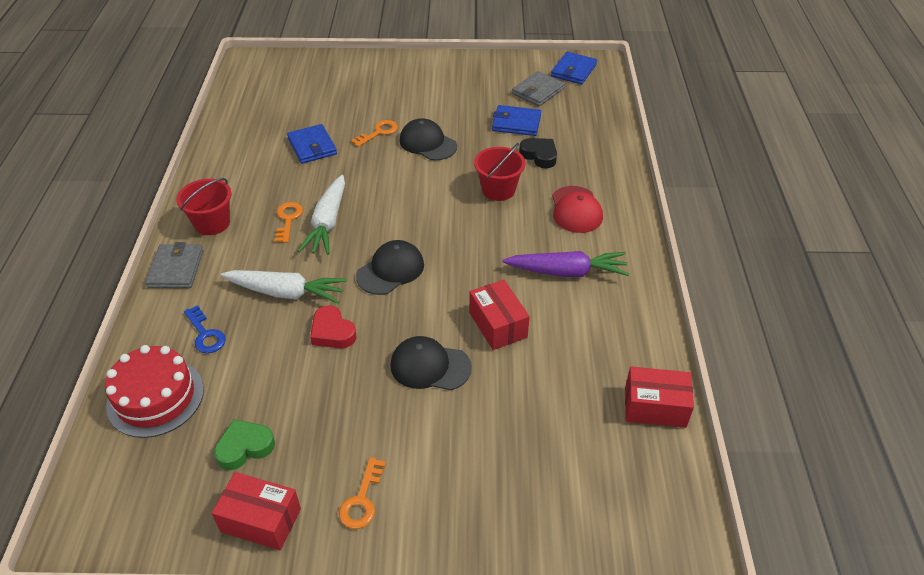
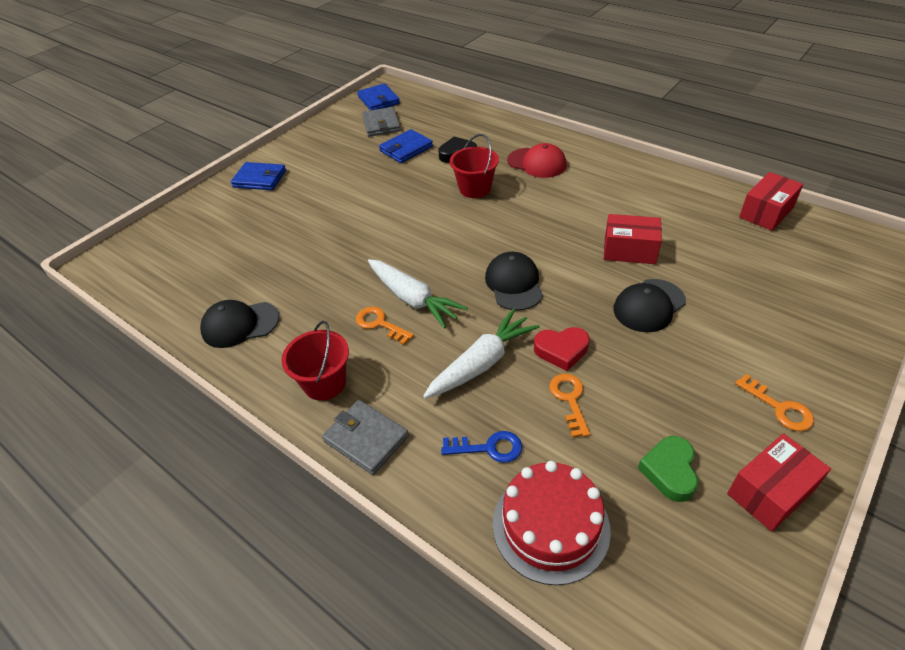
camera: 50 degrees left, 0 degrees up
blue wallet [287,124,337,164] -> blue wallet moved to [231,162,286,190]
orange key [351,120,398,147] -> orange key moved to [549,374,590,438]
black cap [400,118,457,161] -> black cap moved to [200,300,280,348]
purple carrot [503,251,629,277] -> none

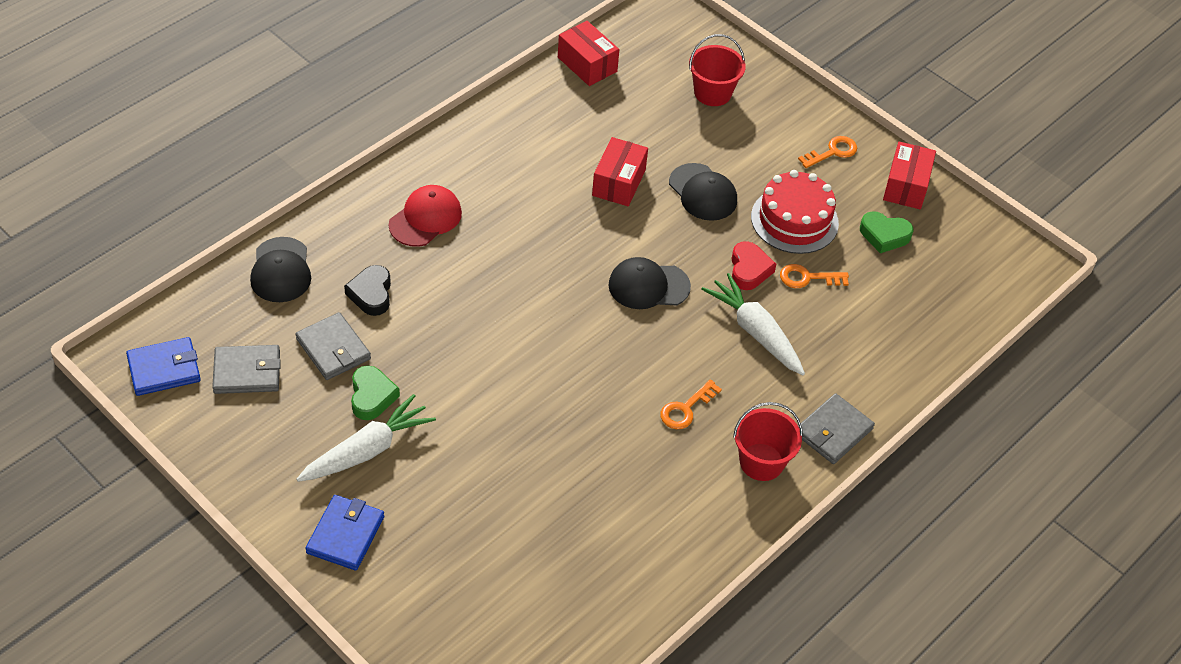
camera: 90 degrees left, 5 degrees up
black cap [200,300,280,348] -> black cap moved to [250,237,311,302]
white carrot [368,259,468,329] -> white carrot moved to [296,394,436,482]
blue wallet [379,129,433,163] -> grey wallet [296,312,371,380]
blue key [441,431,522,463] -> none
red bucket [450,134,499,198] -> red bucket moved to [689,34,746,106]
red cake [493,461,611,585] -> red cake moved to [751,170,839,254]
red box [727,433,831,532] -> red box turned 45 degrees clockwise [883,141,936,209]
none -> green heart [351,366,400,420]

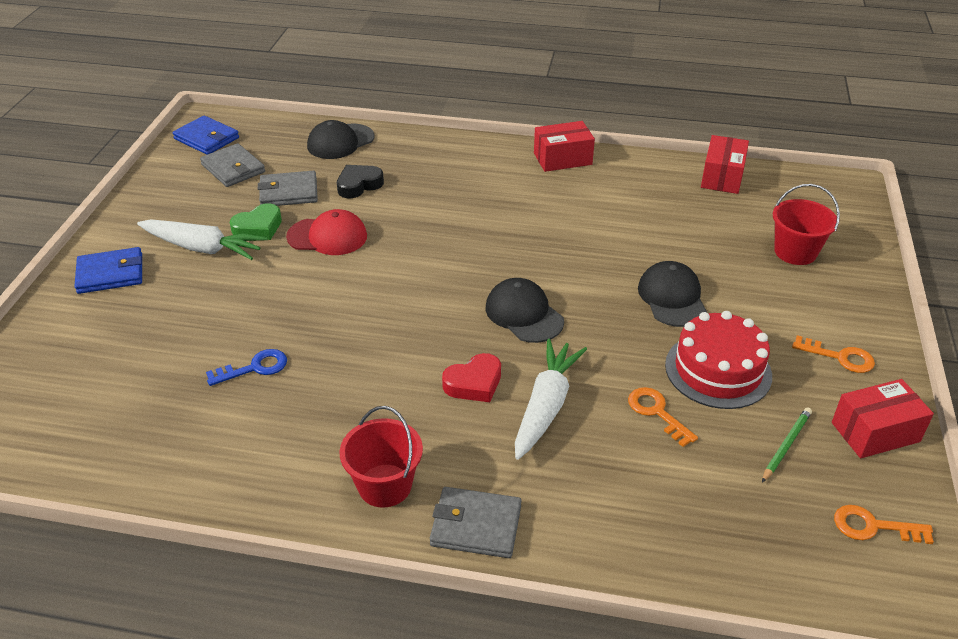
camera: 60 degrees right, 10 degrees down
grey wallet [296,312,371,380] -> grey wallet turned 60 degrees clockwise [258,171,318,206]
red cap [389,185,462,247] -> red cap moved to [286,209,367,255]
red box [592,137,648,206] -> red box moved to [534,121,595,172]
orange key [660,379,722,429] -> orange key moved to [834,505,934,544]
black cap [669,163,737,221] -> black cap turned 150 degrees clockwise [638,261,707,327]
red heart [731,241,776,290] -> red heart moved to [442,353,501,402]
green heart [860,211,913,253] -> green pencil [762,407,812,482]
none -> blue key [206,349,287,386]

